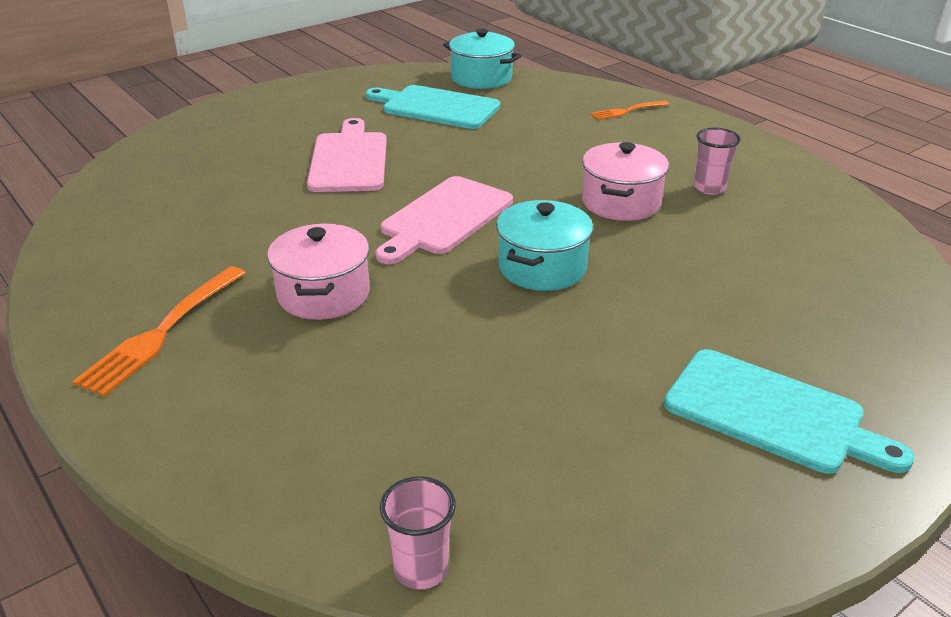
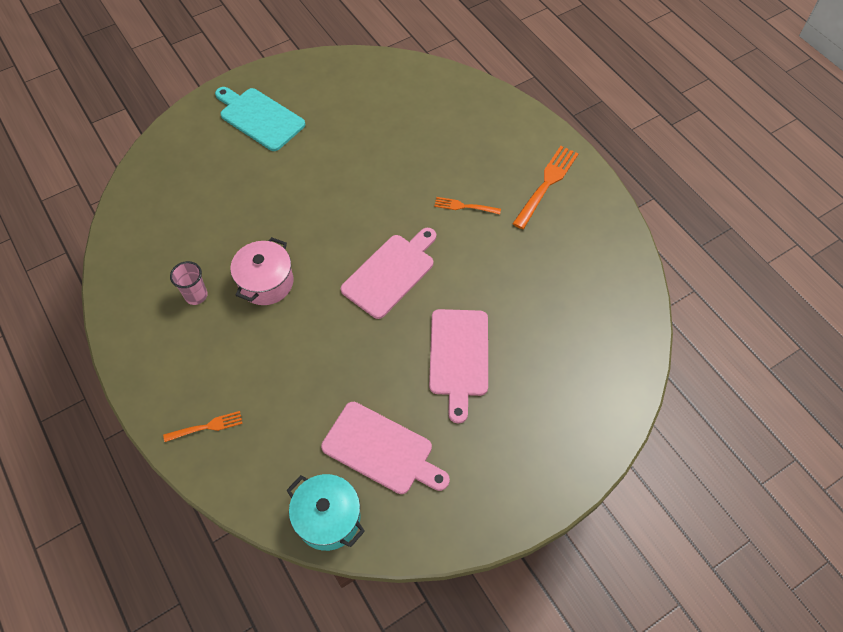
camera: 175 degrees left, 25 degrees up
pink pot [267,224,370,320] -> orange fork [434,197,501,214]
turquoise cutting board [366,85,500,129] -> pink cutting board [321,402,450,494]
pink cup [380,476,456,589] -> none
turquoise pot [496,200,593,291] -> none

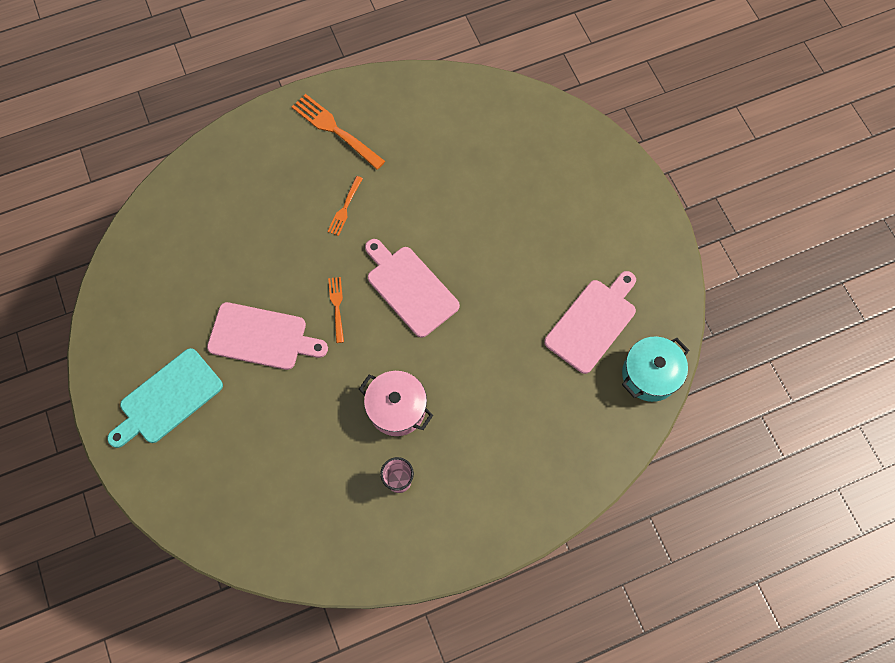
camera: 80 degrees left, 10 degrees up
orange fork [163,411,243,442] -> orange fork moved to [328,277,344,343]
pink cutting board [429,309,488,423] -> pink cutting board moved to [207,302,328,370]

